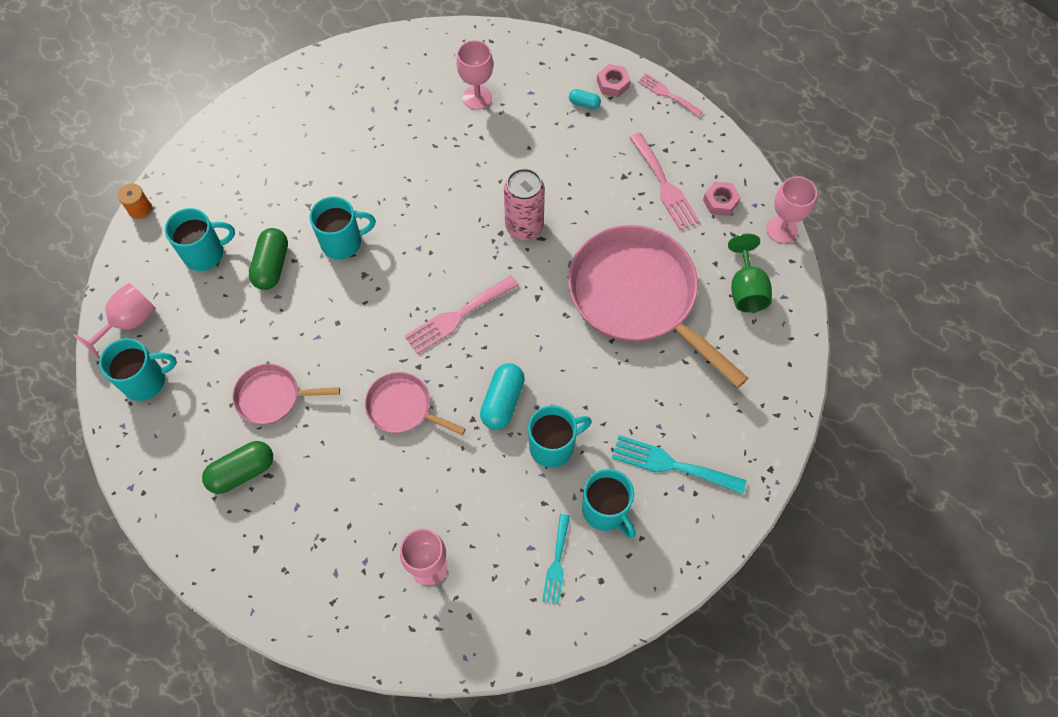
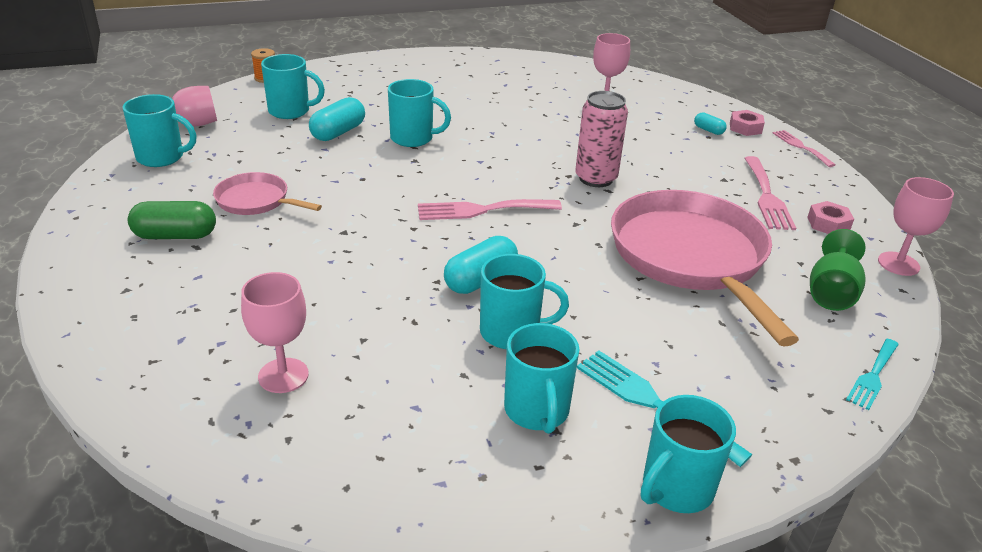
camera: 25 degrees right, 30 degrees down
green capsule [249,228,288,290] -> turquoise capsule [309,97,365,141]
pink pan [365,372,466,435] -> none
turquoise fork [542,514,570,604] -> turquoise fork moved to [846,339,899,410]
none -> turquoise mug [641,395,736,513]

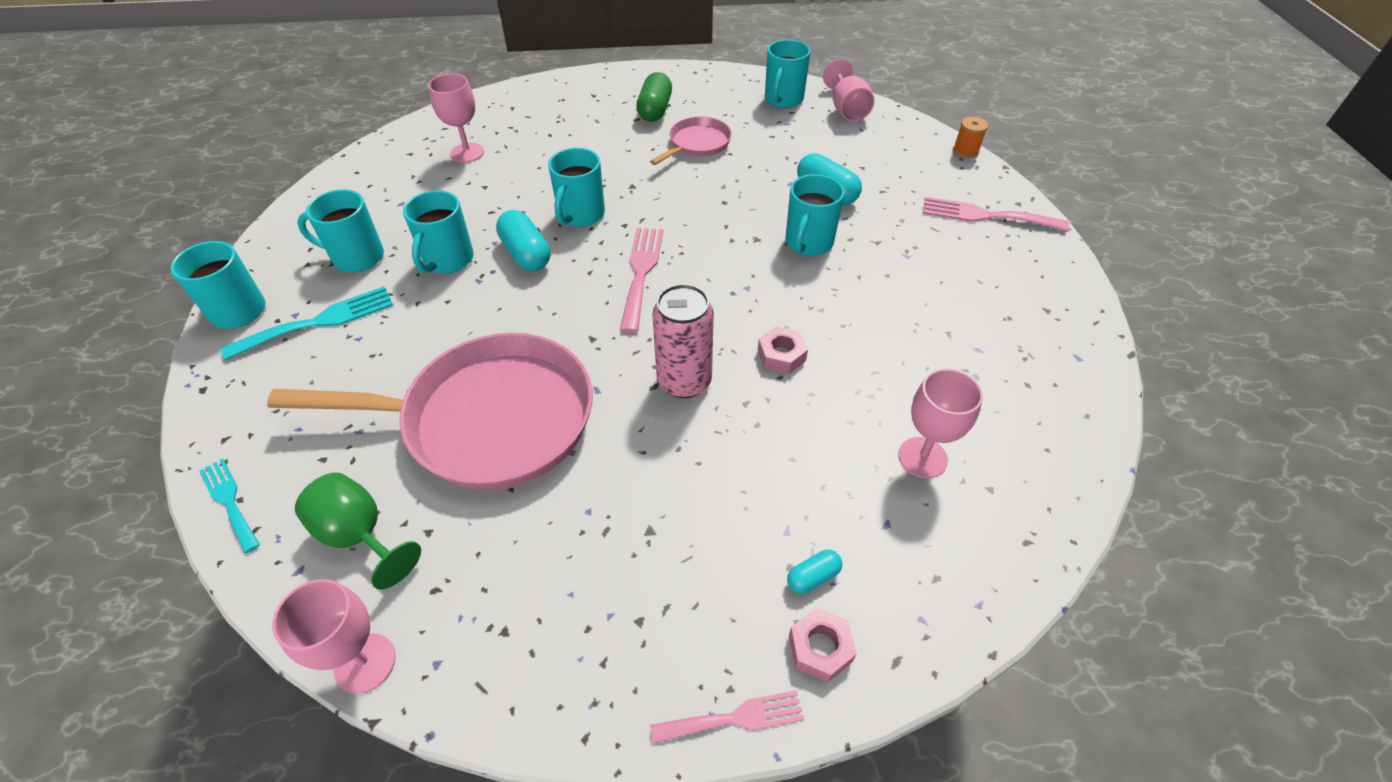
camera: 105 degrees right, 15 degrees up
turquoise mug [261,54,325,119] -> turquoise mug moved to [548,148,605,227]
pink fork [744,156,796,230] -> pink fork moved to [923,197,1070,232]
pink nut [807,201,854,234] -> pink nut moved to [758,327,808,374]

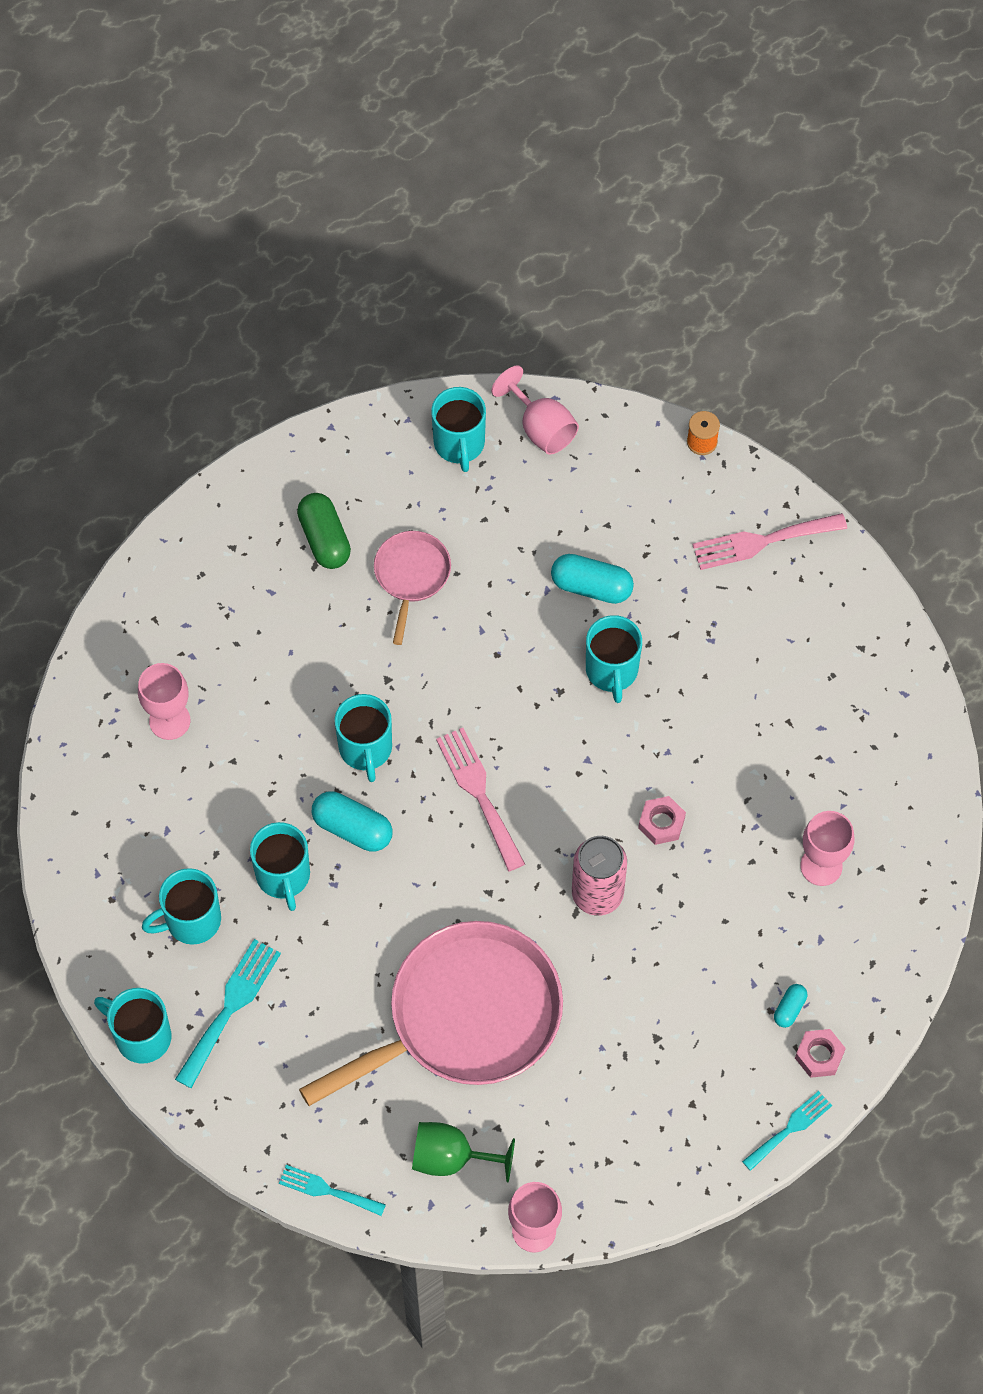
camera: 30 degrees left, 15 degrees up
pink fork [650,690,804,744] -> turquoise fork [742,1091,832,1171]

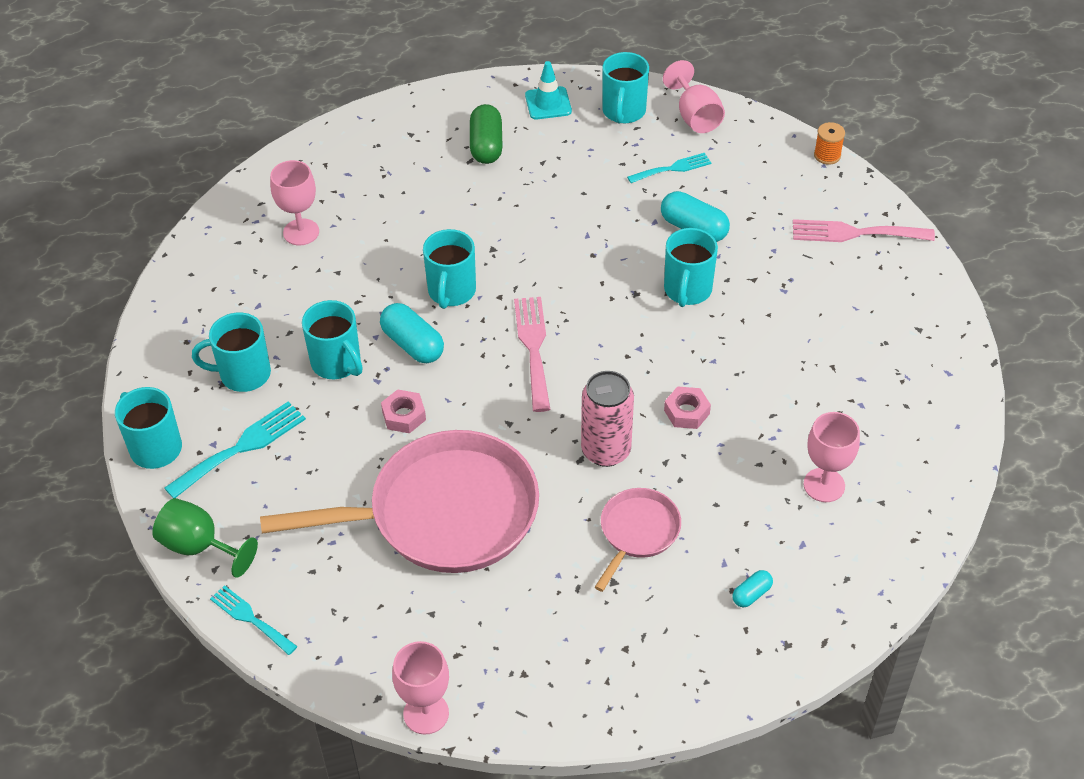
camera: 20 degrees right, 15 degrees down
turquoise mug [250,822,310,911] -> turquoise mug turned 45 degrees counterclockwise [302,300,362,379]
pink pan [374,531,451,645] -> pink pan moved to [595,488,681,592]
green goblet [412,1122,515,1182] -> green goblet moved to [152,498,258,578]
turquoise fork [742,1091,832,1171] -> turquoise fork moved to [627,153,711,183]
pink nut [795,1029,846,1078] -> pink nut moved to [381,389,426,433]
none -> turquoise traffic cone [525,61,572,119]

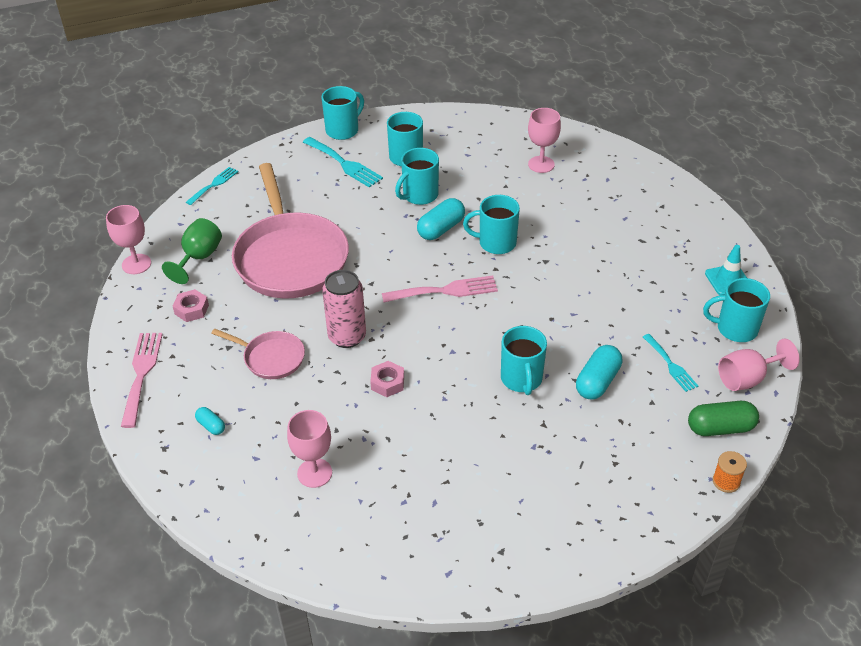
camera: 85 degrees right, 5 degrees down
green goblet [152,498,258,578] -> green goblet moved to [162,218,222,284]
pink nut [381,389,426,433] -> pink nut moved to [173,289,209,322]
green capsule [470,104,503,164] -> green capsule moved to [688,401,759,436]
turquoise mug [664,228,718,307] -> turquoise mug turned 105 degrees counterclockwise [501,326,547,395]
pink fork [793,219,935,242] -> pink fork moved to [121,333,163,428]

